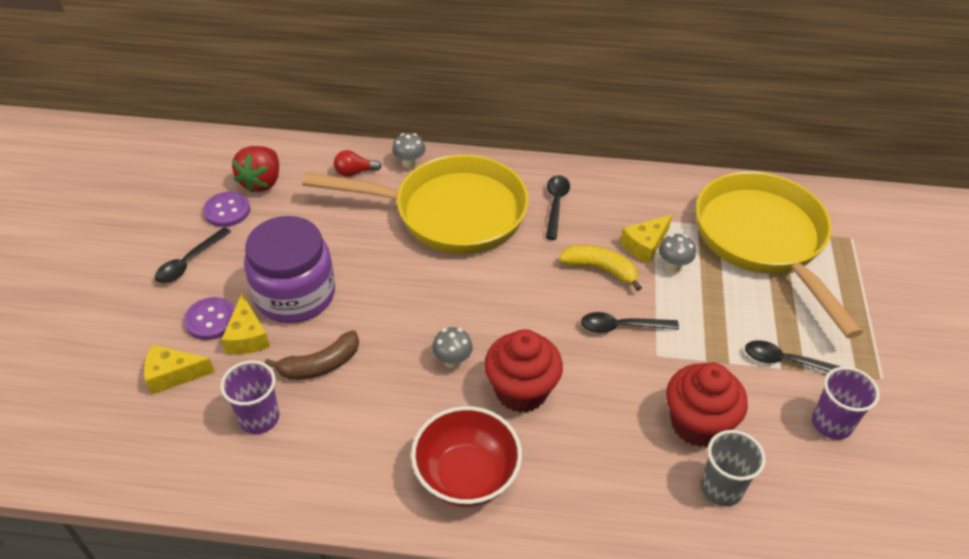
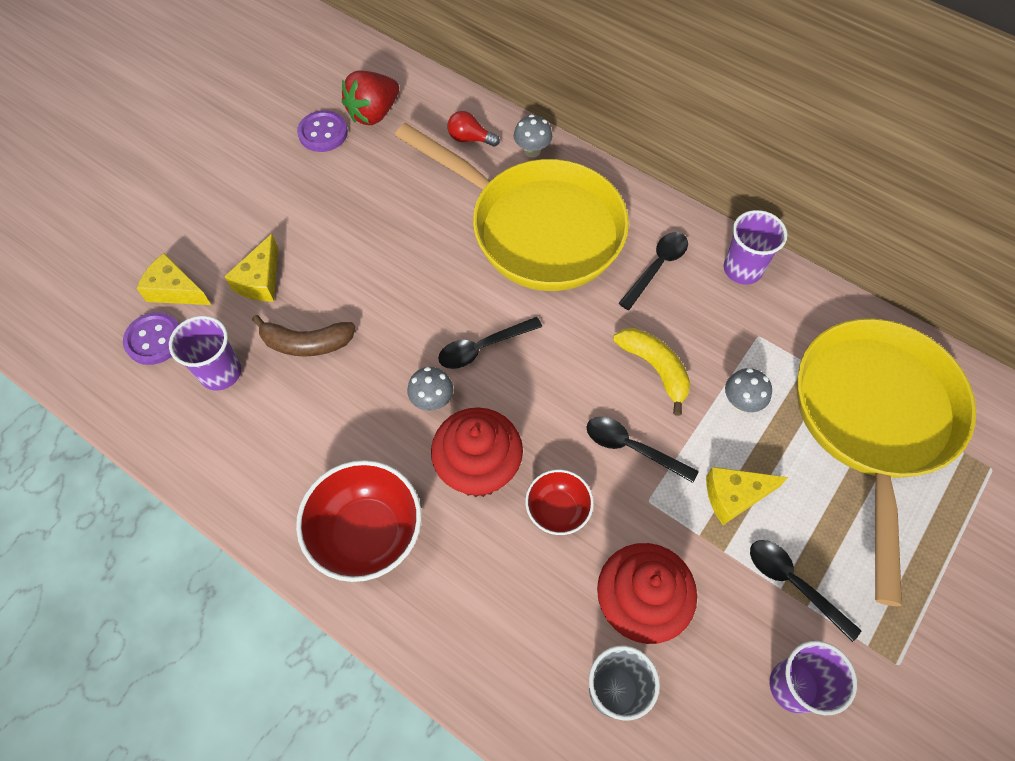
camera: 30 degrees right, 15 degrees up
black spoon [155,227,231,283] -> black spoon moved to [438,317,542,369]
purple button [184,297,235,340] -> purple button moved to [123,312,179,365]
purple jar [244,216,335,323] -> none
yellow cheese [620,215,672,264] -> yellow cheese moved to [706,467,788,525]
none -> red bowl [525,469,594,535]
none -> purple cup [724,210,787,285]

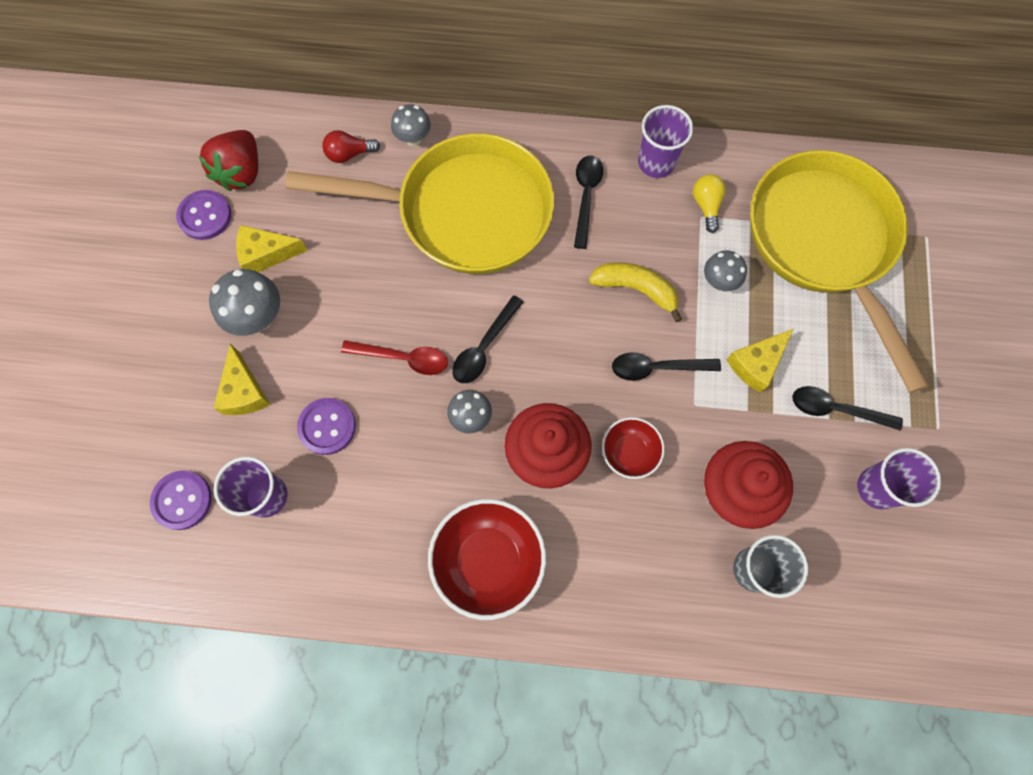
camera: 30 degrees left, 10 degrees up
yellow cheese [137,253,211,305] -> yellow cheese moved to [236,225,308,272]
brown banana [252,315,355,357] -> purple button [297,398,356,455]
none -> grey mushroom [209,269,280,336]
none -> red spoon [341,340,448,375]
none -> yellow light bulb [693,174,726,233]

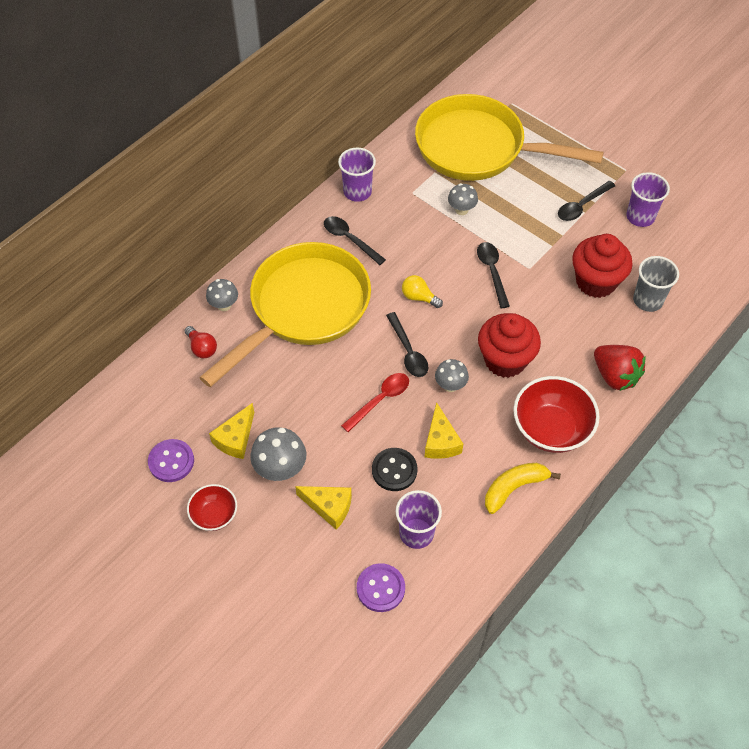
camera: 55 degrees left, 15 degrees down
red strawberry [199,130,258,191] -> red strawberry moved to [594,345,645,391]
purple button [297,398,356,455] -> black button [372,448,418,491]
red light bulb [322,130,380,163] -> red light bulb turned 60 degrees counterclockwise [185,326,217,358]
yellow banana [589,263,682,322] -> yellow banana moved to [485,463,561,514]
red bowl [602,417,665,479] -> red bowl moved to [187,484,237,531]
black spoon [612,352,721,381] -> black spoon turned 135 degrees clockwise [477,242,510,308]
yellow light bulb [693,174,726,233] -> yellow light bulb moved to [402,275,443,308]
yellow cheese [727,329,794,393] -> yellow cheese moved to [425,402,463,459]

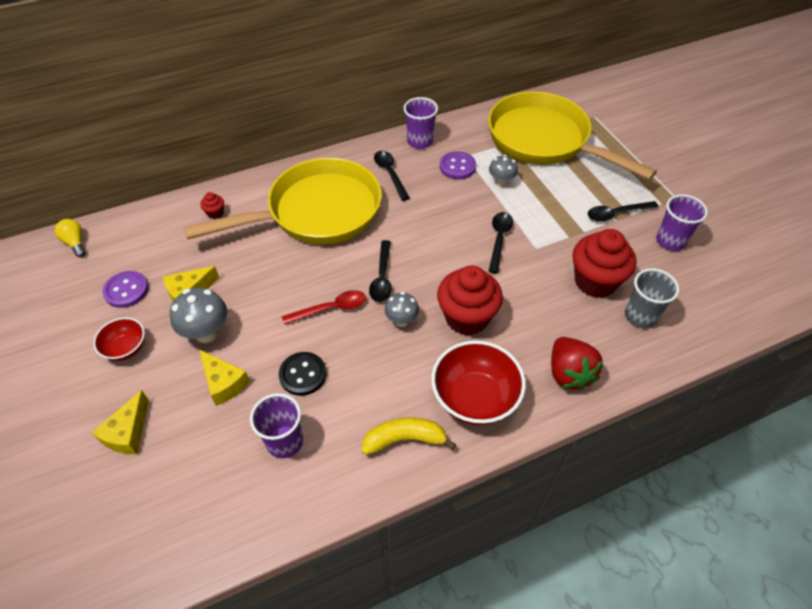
camera: 25 degrees right, 5 degrees down
red light bulb [185,326,217,358] -> red cupcake [200,192,224,219]
grey mushroom [206,279,238,311] -> none
purple button [357,563,405,612] -> purple button moved to [440,151,476,179]
yellow light bulb [402,275,443,308] -> yellow light bulb moved to [55,219,86,257]
yellow cheese [425,402,463,459] -> yellow cheese moved to [91,390,149,454]

